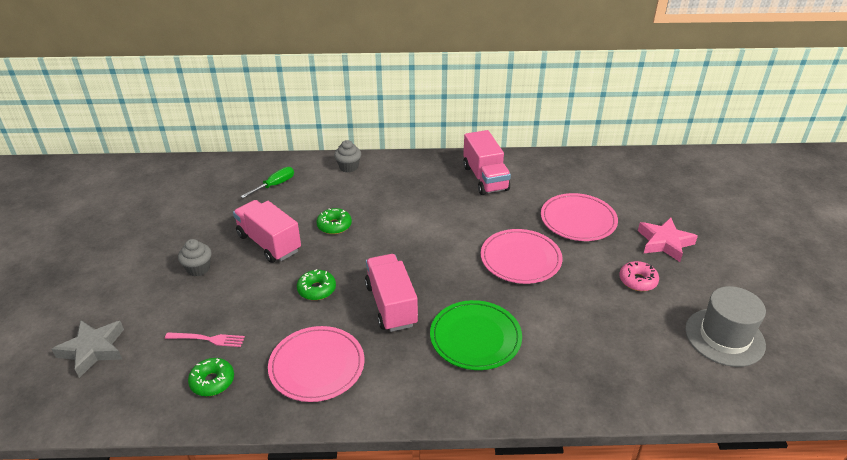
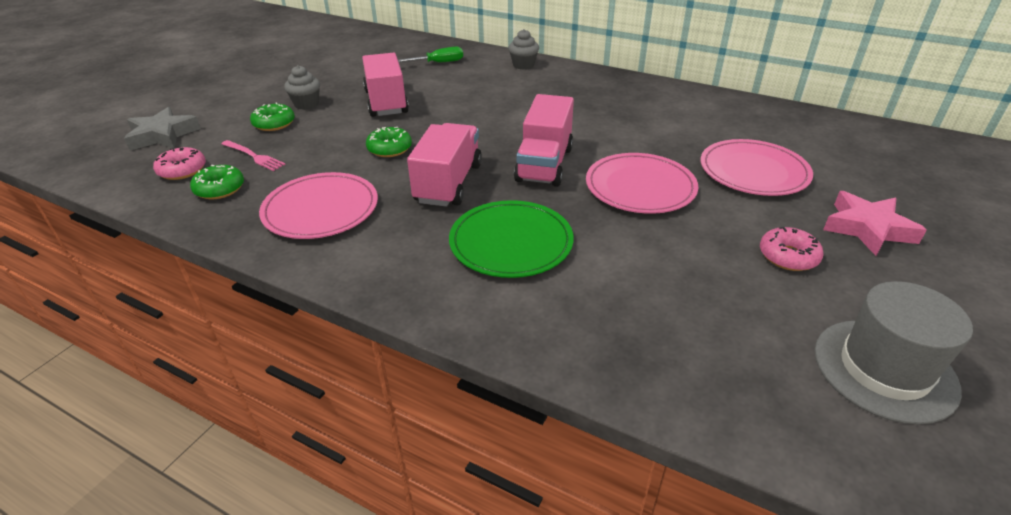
camera: 30 degrees right, 0 degrees up
green donut [316,208,352,234] -> green donut moved to [250,102,295,131]
pink truck [463,130,511,195] -> pink truck moved to [514,94,574,187]
none -> pink donut [153,147,206,180]

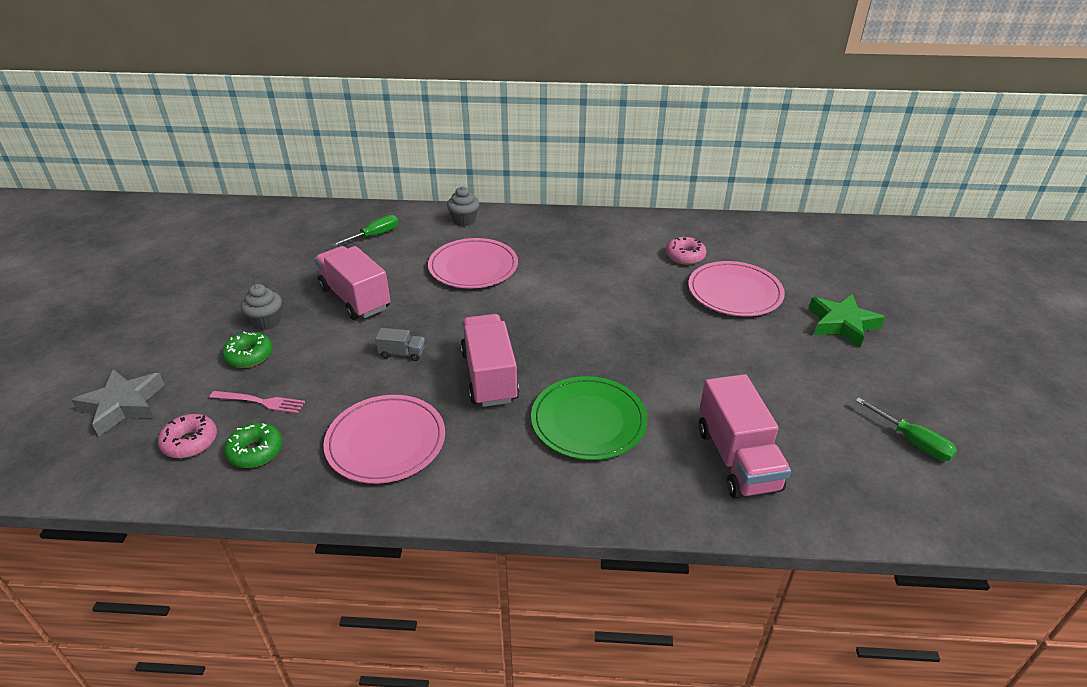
camera: 25 degrees left, 0 degrees up
green donut [366,127,412,157] -> grey truck [375,328,425,361]
pink truck [514,94,574,187] -> pink truck moved to [698,374,791,499]
pink plate [586,153,698,214] -> pink plate moved to [428,238,518,289]
pink donut [760,227,824,271] -> pink donut moved to [666,237,706,265]
grey hat [815,281,973,424] -> green screwdriver [855,398,957,461]
pink star [823,191,927,256] -> green star [809,294,885,348]

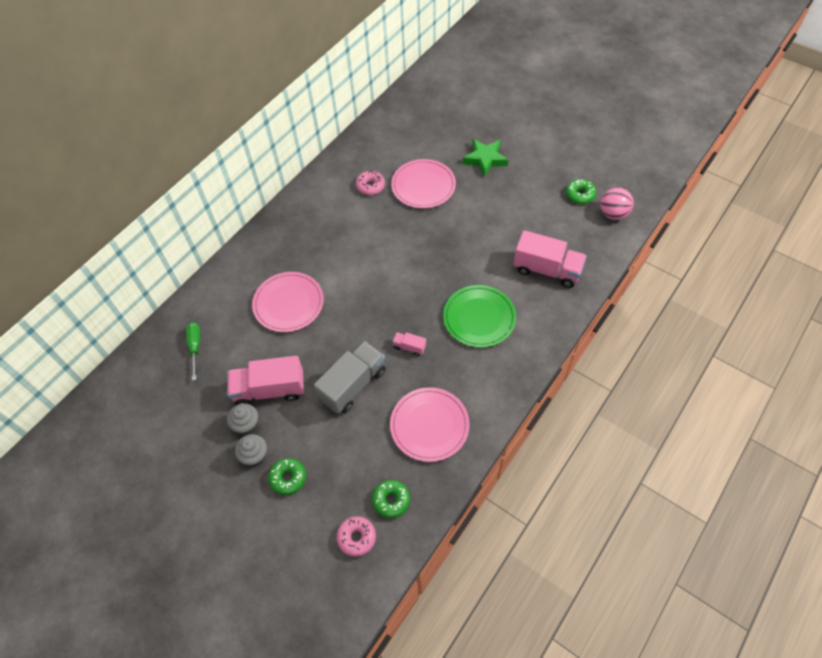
camera: 55 degrees left, 20 degrees up
grey star [72,369,165,436] -> none
pink fork [210,391,305,413] -> none
grey truck [375,328,425,361] -> grey truck [314,341,386,414], size x2.19
grey cupcake [447,187,479,226] -> grey cupcake moved to [227,403,258,435]
pink truck [460,314,519,407] -> pink truck [392,332,426,356], size x0.46
green screwdriver [855,398,957,461] -> green donut [566,179,596,204]
none -> pink ball [600,187,634,220]

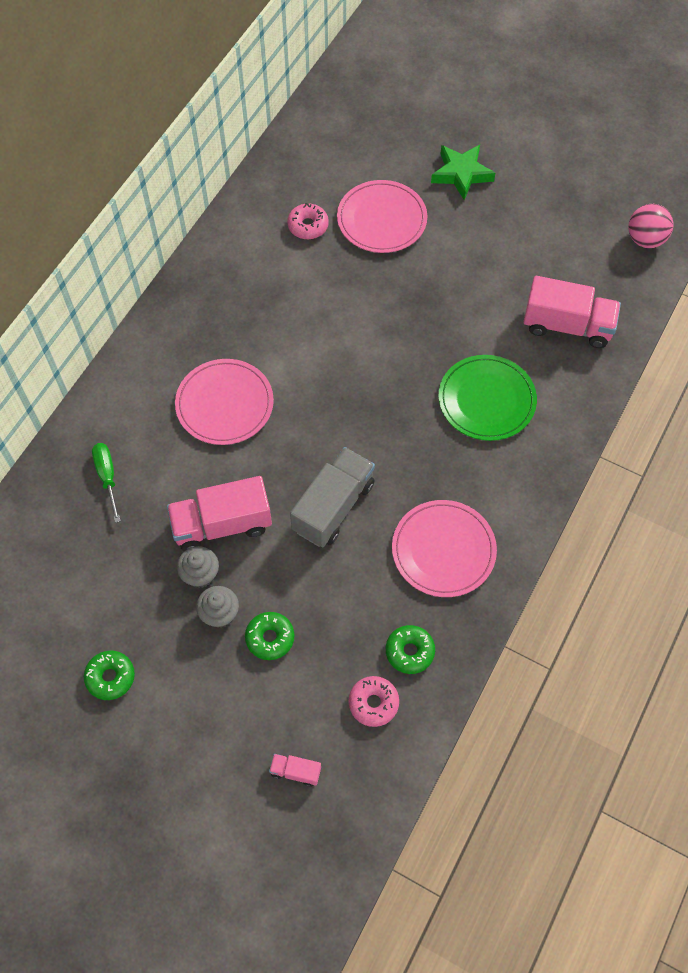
camera: 10 degrees left, 5 degrees up
pink truck [392,332,426,356] -> pink truck moved to [269,754,321,787]
green donut [566,179,596,204] -> green donut moved to [84,651,135,700]

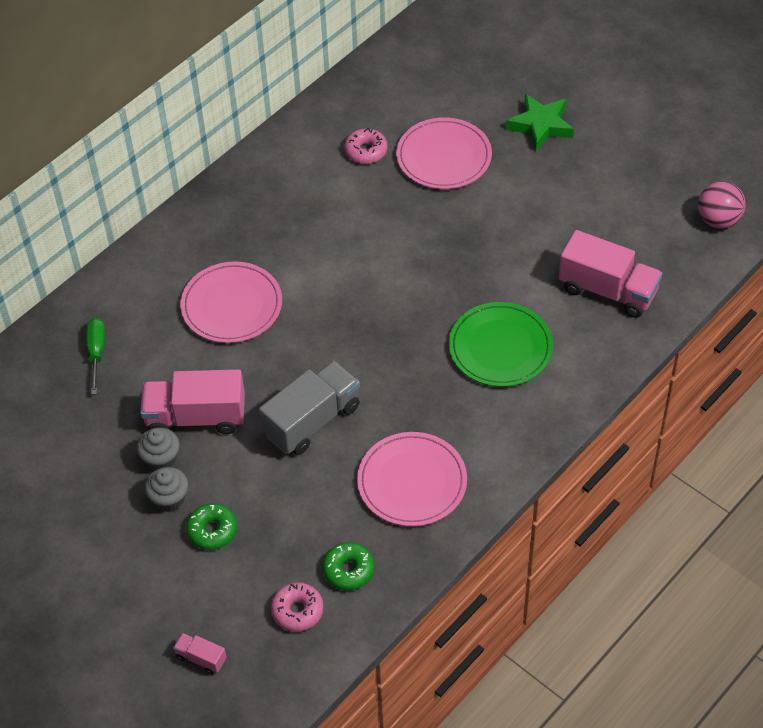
camera: 15 degrees right, 10 degrees down
green donut [84,651,135,700] -> none

